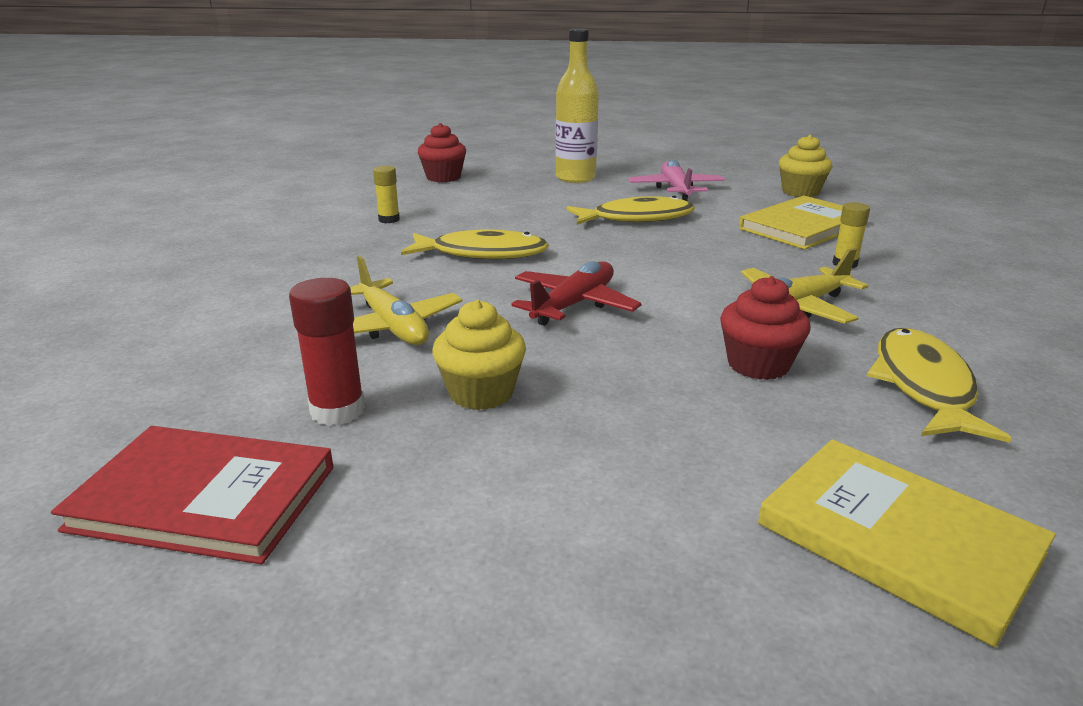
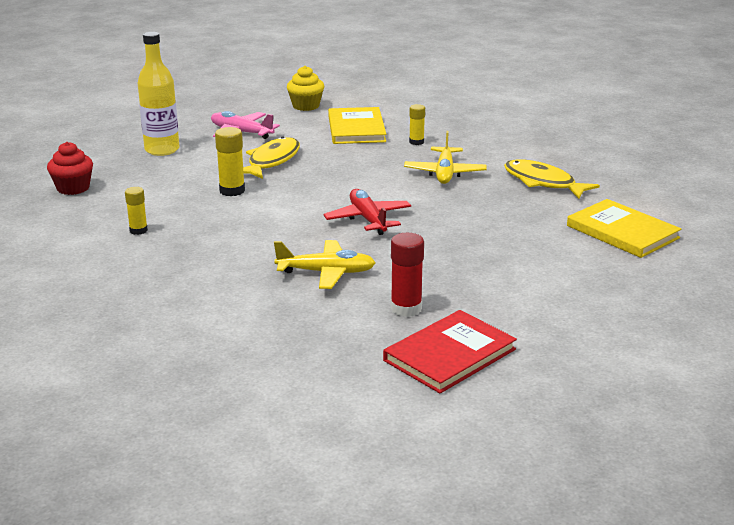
camera: 55 degrees left, 0 degrees up
yellow fish [401,229,549,259] -> none
yellow cupcake [432,300,526,410] -> none
red cupcake [720,276,811,380] -> none
yellow book [758,439,1056,647] -> yellow book turned 60 degrees clockwise [567,199,681,258]
none -> yellow glue stick [215,127,245,196]

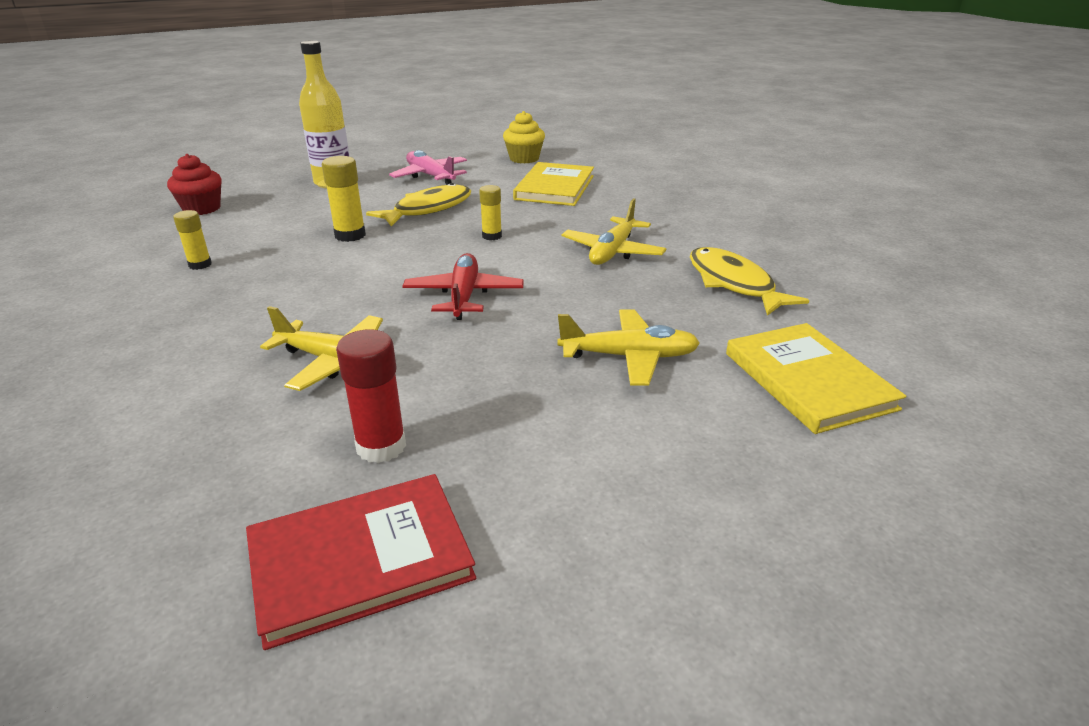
camera: 20 degrees right, 5 degrees up
yellow glue stick [409,104,425,145] -> yellow glue stick moved to [479,185,502,240]
none -> yellow plane [558,309,700,386]

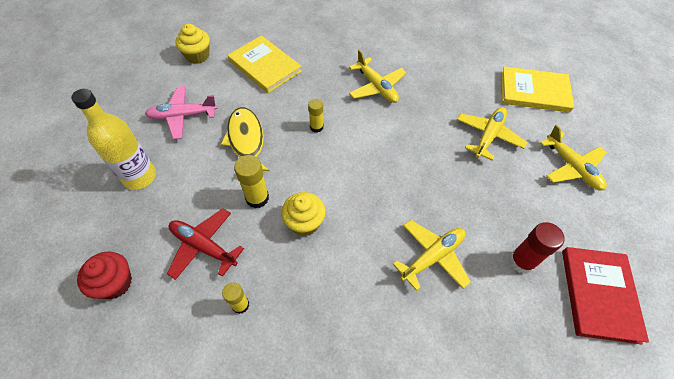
camera: 60 degrees left, 25 degrees up
red plane [402,253,524,320] -> red plane moved to [167,208,244,280]
yellow fish [690,247,809,316] -> none
none -> yellow cupcake [281,192,326,236]
none -> yellow plane [540,125,607,191]

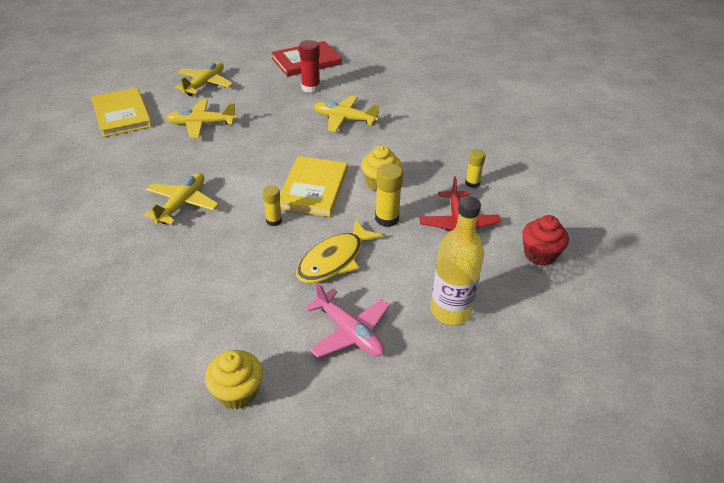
camera: 125 degrees left, 15 degrees down
yellow book [228,35,302,93] -> yellow book moved to [280,156,348,217]

